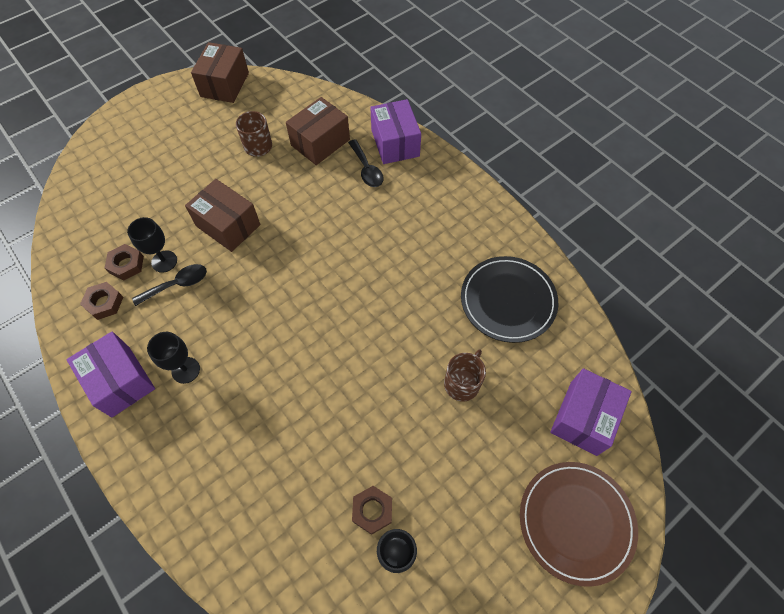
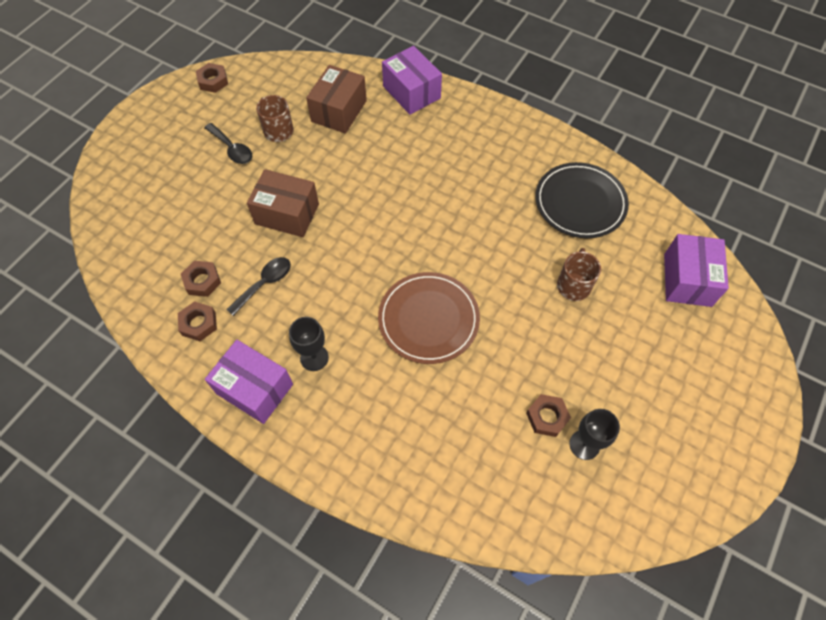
camera: 20 degrees left, 0 degrees up
black goblet [127,217,177,273] -> none
brown box [191,42,249,103] -> brown nut [196,63,228,93]
black spoon [348,139,384,187] -> black spoon moved to [204,123,252,164]
brown plate [520,462,638,587] -> brown plate moved to [378,272,480,364]

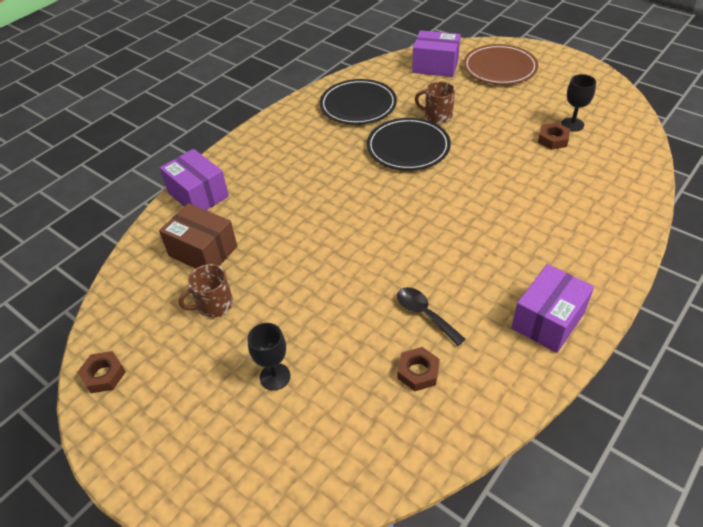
camera: 80 degrees left, 15 degrees down
brown nut [178,301,217,341] -> none
black spoon [204,123,252,164] -> none
brown box [247,169,319,237] -> none
black goblet [289,317,329,371] -> black goblet moved to [248,323,291,390]
brown plate [378,272,480,364] -> brown plate moved to [463,44,538,85]
purple box [382,46,442,115] -> purple box turned 75 degrees clockwise [160,149,229,210]
none -> black plate [367,118,451,171]

